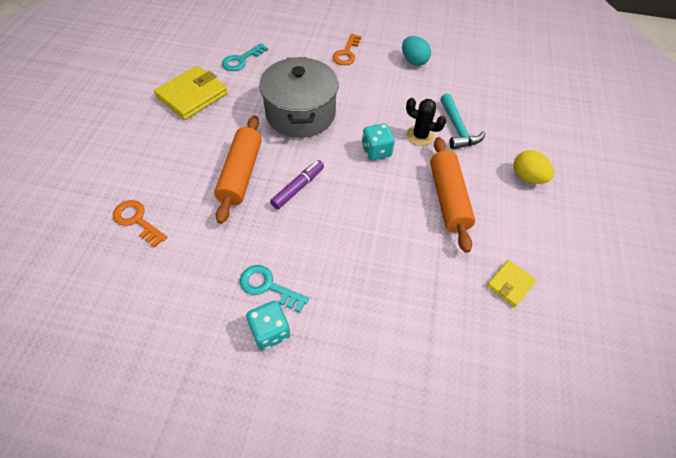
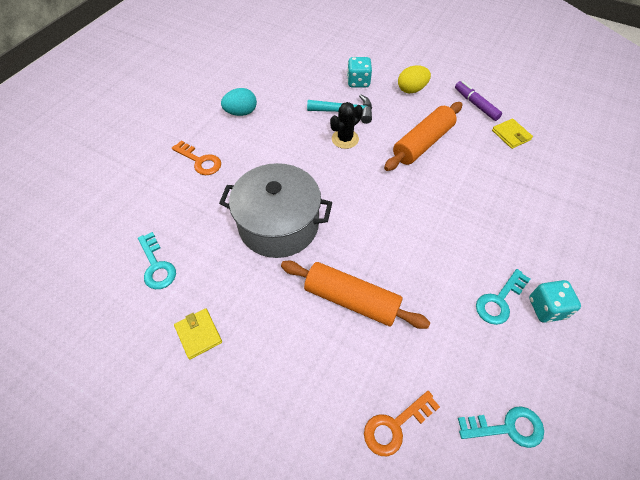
camera: 70 degrees left, 0 degrees up
yellow wallet [154,66,228,120] -> yellow wallet [174,308,222,359], size x0.54
purple marker [270,160,324,209] -> purple marker moved to [455,81,502,121]
turquoise dice [362,123,395,161] -> turquoise dice moved to [347,57,372,87]
orange rolling pin [430,137,475,253] -> orange rolling pin turned 60 degrees counterclockwise [384,102,462,171]
none -> turquoise key [458,406,544,448]

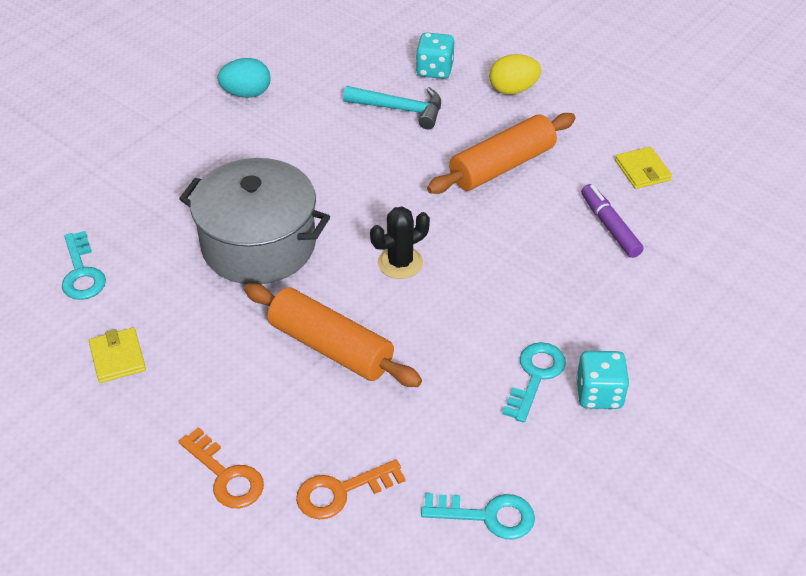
camera: 10 degrees right, 10 degrees down
orange key [172,141,221,175] -> orange key moved to [178,427,264,508]
black cactus [330,102,363,149] -> black cactus moved to [370,206,430,279]
purple marker [455,81,502,121] -> purple marker moved to [581,184,644,258]
turquoise key [476,269,530,325] -> turquoise key turned 150 degrees clockwise [502,342,566,423]

